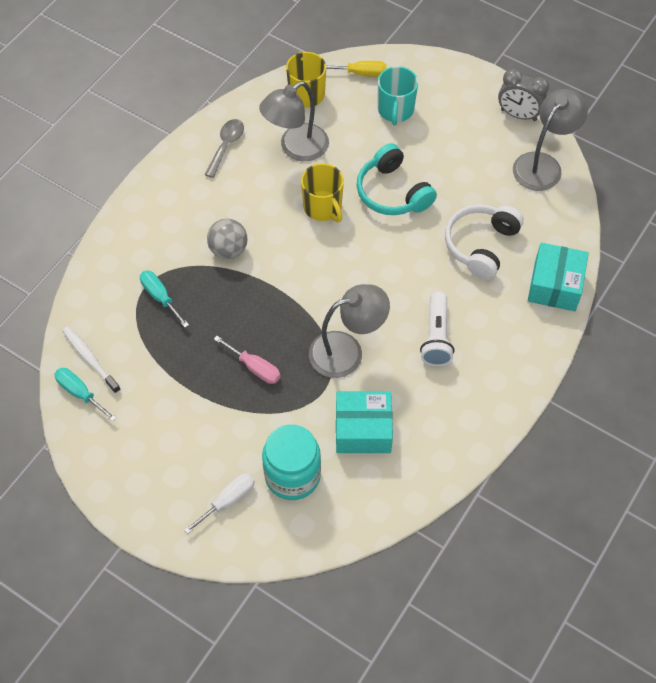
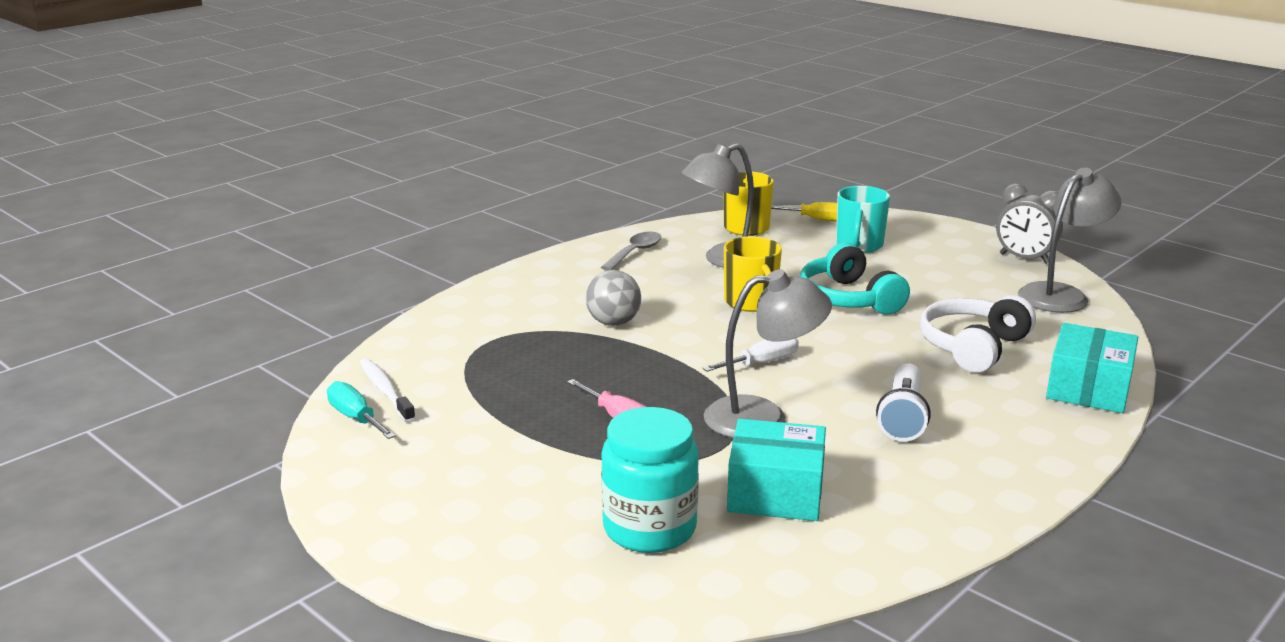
camera: 10 degrees right, 35 degrees down
turquoise screwdriver [140,271,189,328] -> none
white screwdriver [184,474,255,534] -> white screwdriver moved to [703,338,799,372]

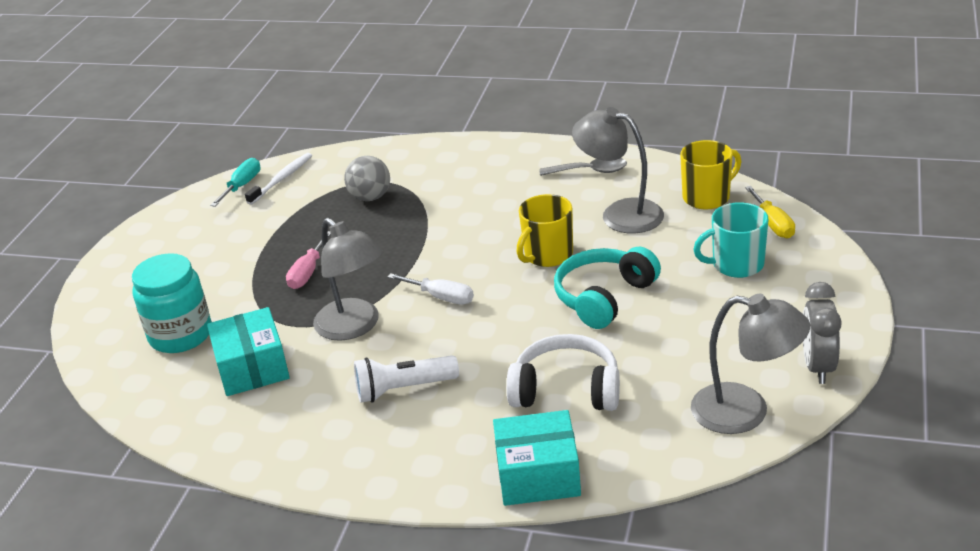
camera: 65 degrees right, 10 degrees up
grey ball [586,270,641,326] -> grey ball moved to [344,156,390,201]

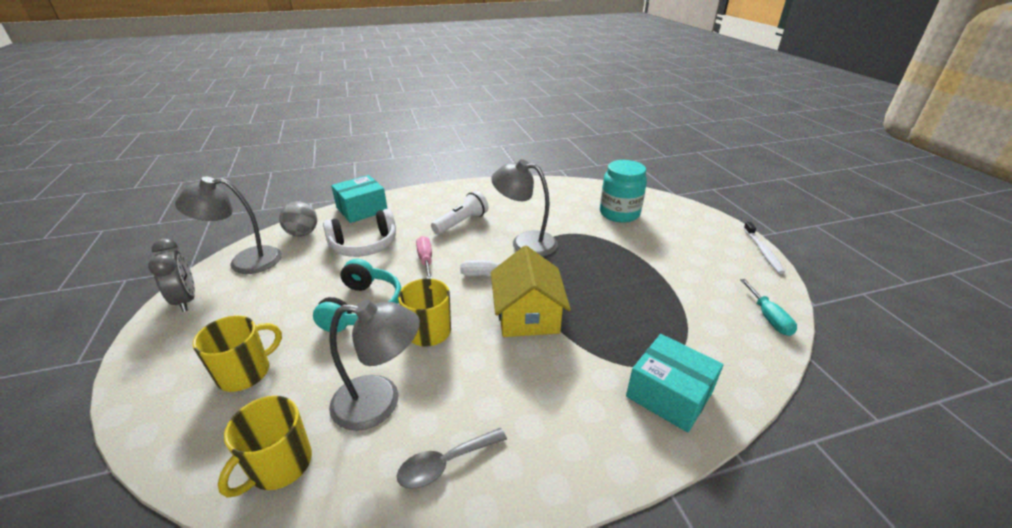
camera: 145 degrees right, 0 degrees up
turquoise box [207,307,290,396] -> turquoise box moved to [626,334,723,433]
white toothbrush [245,153,312,205] -> white toothbrush moved to [744,222,785,274]
pink screwdriver [286,231,331,289] -> pink screwdriver moved to [416,236,432,279]
grey ball [344,156,390,201] -> grey ball moved to [279,202,317,237]
turquoise mug [693,202,769,278] -> yellow mug [193,316,282,392]
yellow screwdriver [745,186,795,238] -> none
none -> yellow house [491,245,571,337]

